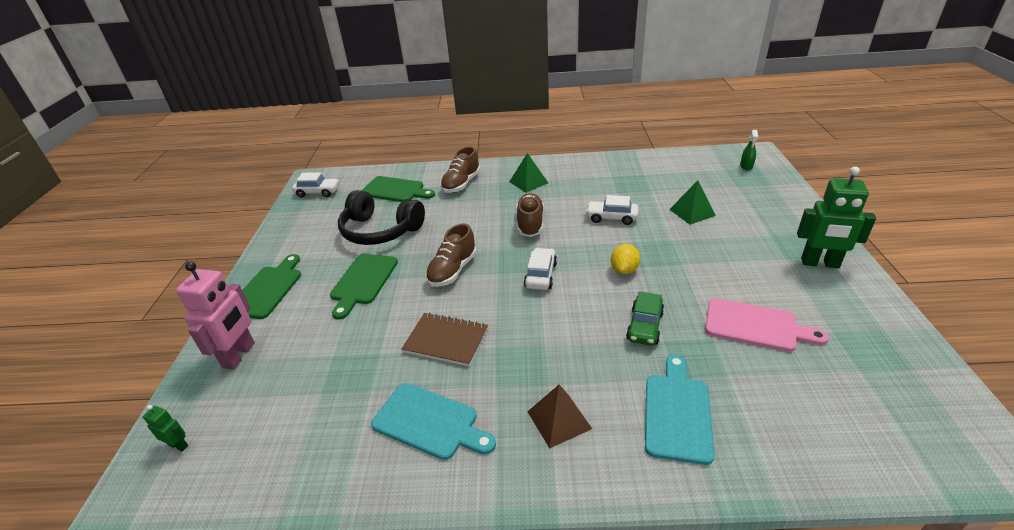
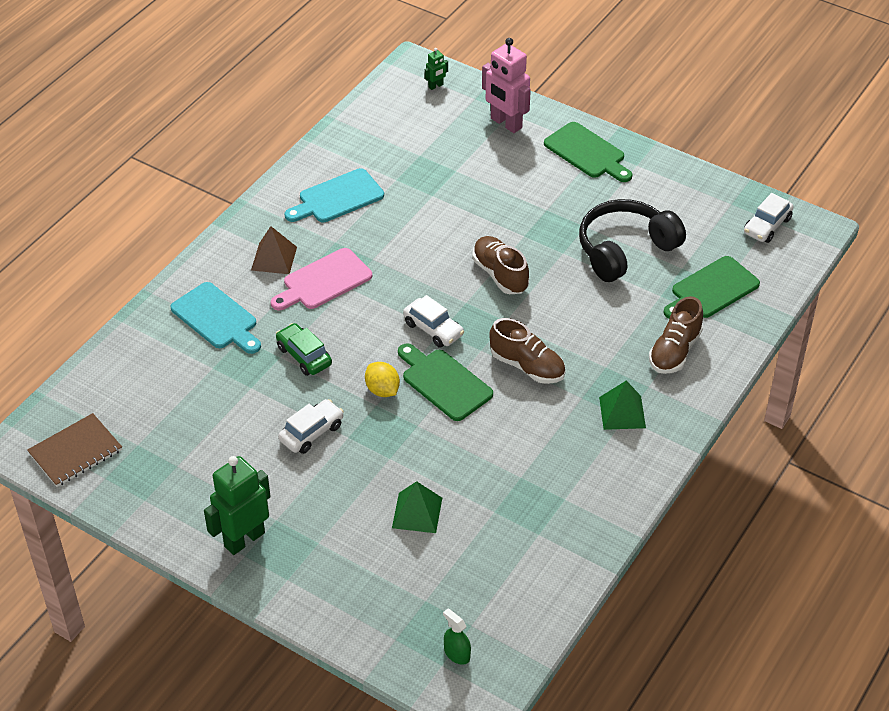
camera: 120 degrees right, 10 degrees up
green cutting board [330,254,398,319] -> green cutting board moved to [398,343,493,421]
brown notebook [402,313,488,366] -> brown notebook moved to [27,413,122,487]
brown shoe [440,146,480,193] -> brown shoe turned 120 degrees counterclockwise [649,296,703,374]
white car [586,195,639,225] -> white car moved to [278,399,344,454]
pink cutting board [705,298,829,352] -> pink cutting board moved to [271,248,372,310]

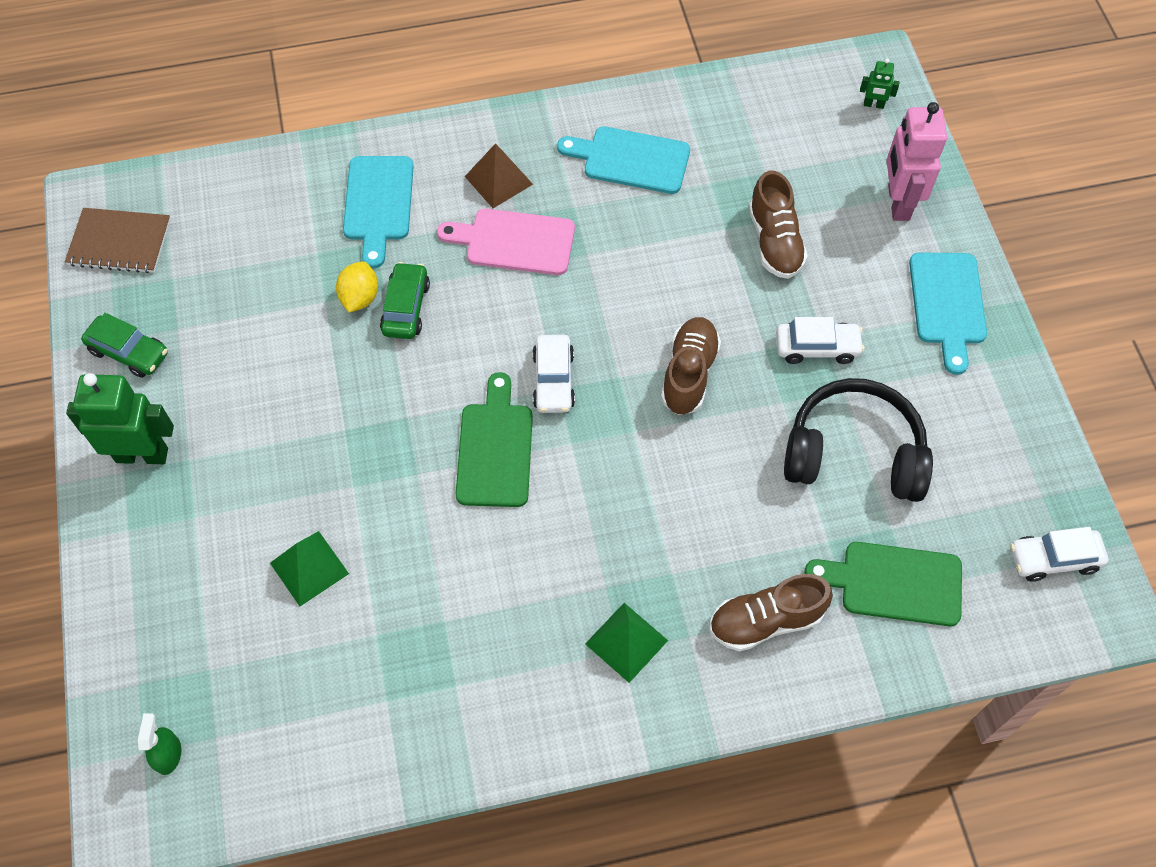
camera: 45 degrees right, 15 degrees up
white car [278,399,344,454] -> white car moved to [776,317,865,364]
yellow lemon [365,362,400,397] -> yellow lemon moved to [336,262,378,312]
brown shoe [489,318,565,384] -> brown shoe moved to [749,171,808,279]
green cutting board [544,122,632,182] -> turquoise cutting board [909,252,987,375]
none -> green car [81,313,168,378]

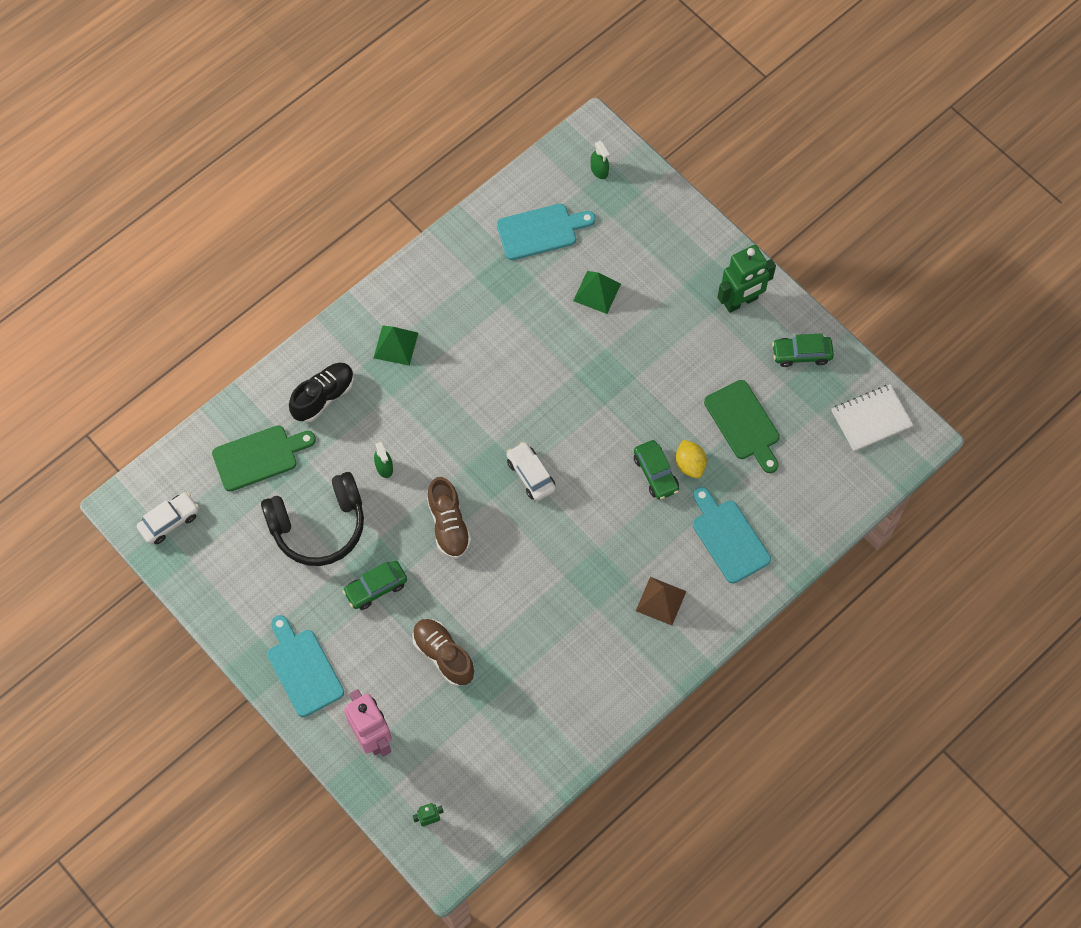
camera: 150 degrees right, 5 degrees up
brown notebook [65,208,171,273] -> white notebook [832,384,914,451]
pink cutting board [437,208,575,275] -> none
green cutting board [456,372,533,507] -> green cutting board moved to [704,380,780,473]
turquoise cutting board [557,126,690,194] -> turquoise cutting board moved to [497,204,596,260]
brown shoe [709,574,833,651] -> black shoe [289,363,354,423]
white car [776,317,865,364] -> green car [343,561,407,610]
none -> green spray bottle [374,442,393,478]

